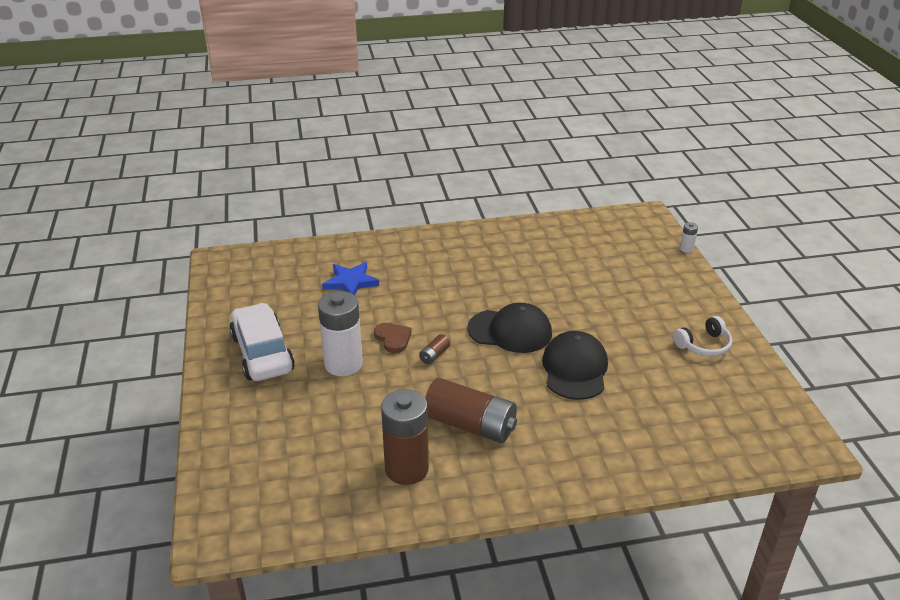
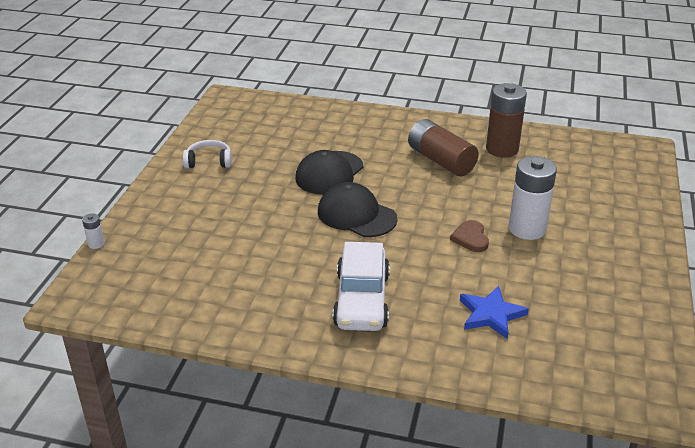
camera: 155 degrees left, 0 degrees up
white car [229,303,295,381] -> white car moved to [333,242,390,331]
brown battery [419,334,450,365] -> none

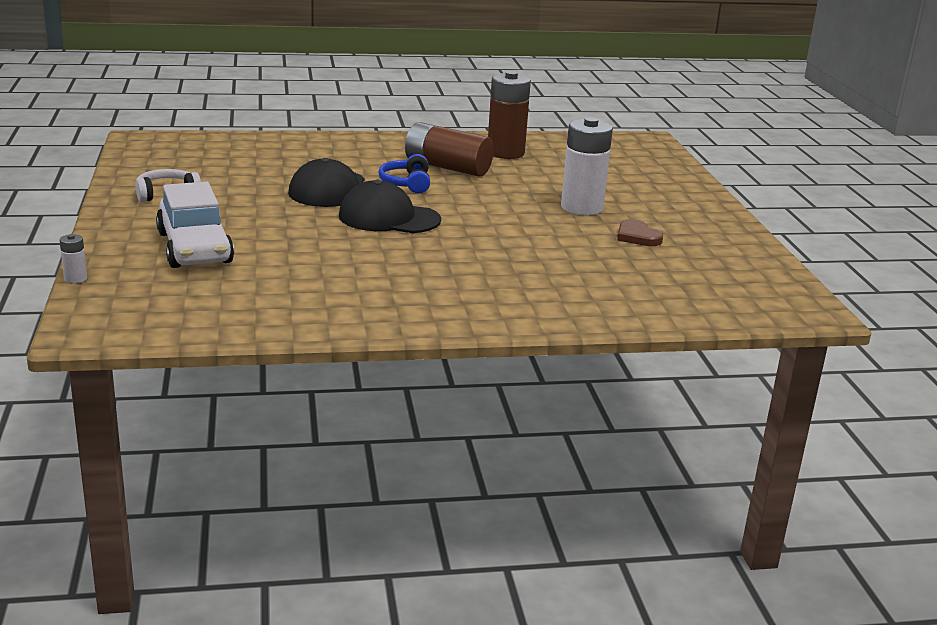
camera: 25 degrees left, 10 degrees down
white car [333,242,390,331] -> white car moved to [156,182,234,268]
brown heart [450,220,489,252] -> brown heart moved to [617,219,663,246]
blue star [460,286,529,339] -> none
none -> blue headphones [378,154,430,193]

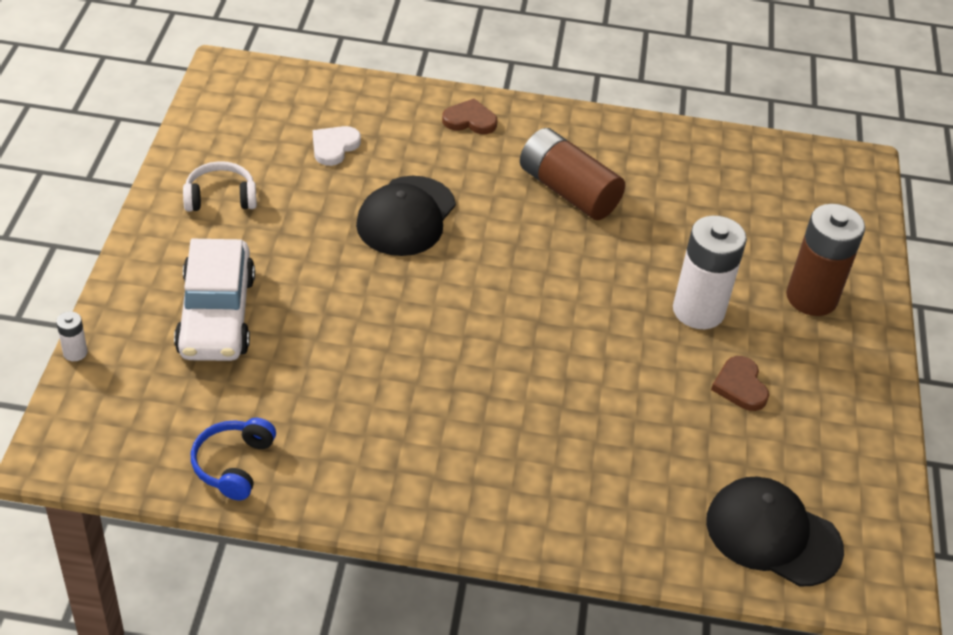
camera: 15 degrees right, 20 degrees up
black cap [339,180,441,233] -> black cap moved to [706,477,844,587]
blue headphones [378,154,430,193] -> blue headphones moved to [191,418,276,500]
brown battery [488,71,531,159] -> brown battery moved to [786,204,865,316]
none -> white heart [313,126,361,166]
none -> brown heart [442,99,497,134]

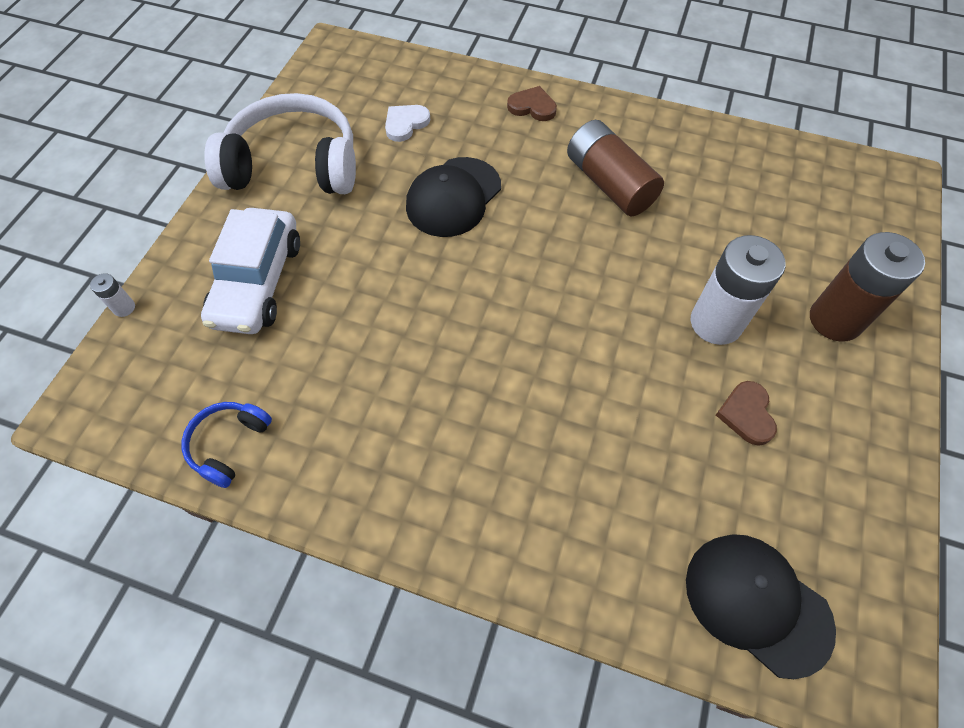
camera: 15 degrees right, 15 degrees up
white headphones [183,161,257,212] -> white headphones [204,93,356,194], size x2.09

